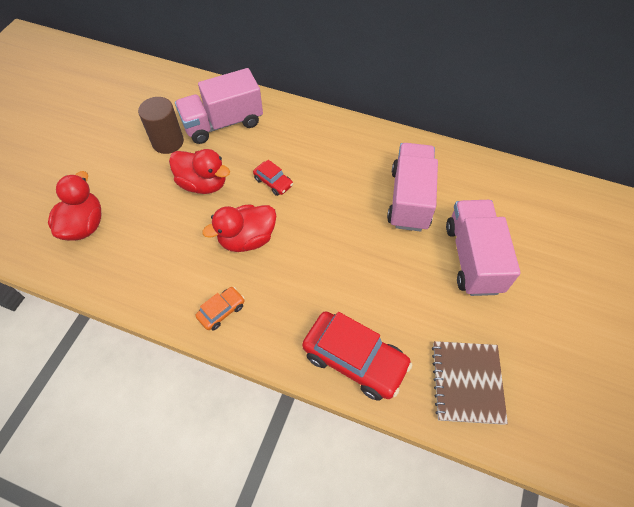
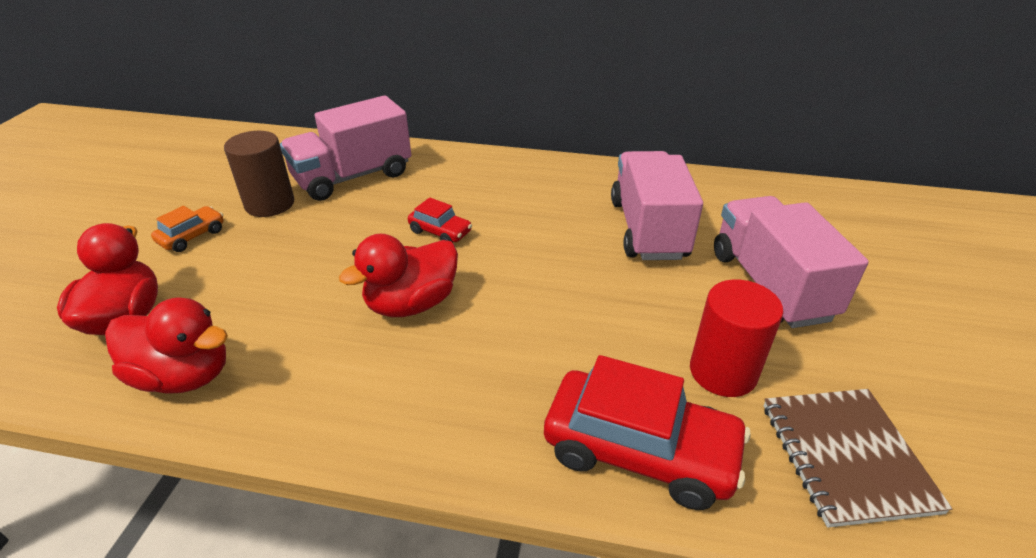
camera: 10 degrees left, 20 degrees down
red duck [169,149,230,194] -> red duck moved to [105,297,228,394]
orange car [196,287,244,330] -> orange car moved to [151,206,224,252]
none -> red cylinder [690,279,783,397]

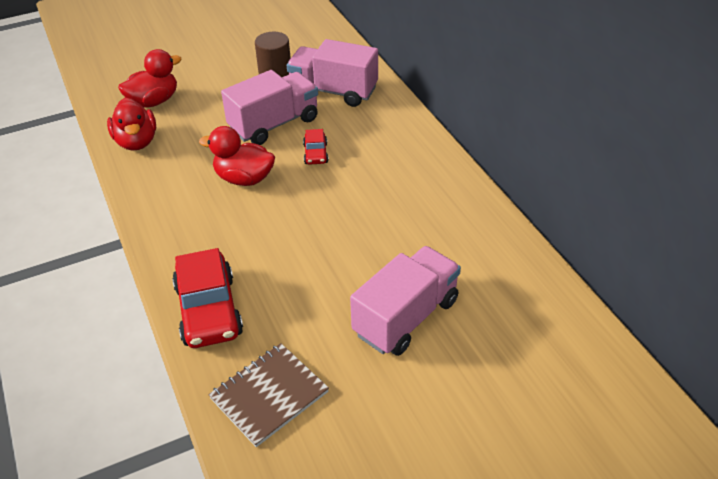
camera: 55 degrees right, 5 degrees up
orange car [151,206,224,252] -> none
pink truck [611,151,703,260] -> pink truck moved to [221,70,318,145]
red cylinder [690,279,783,397] -> none

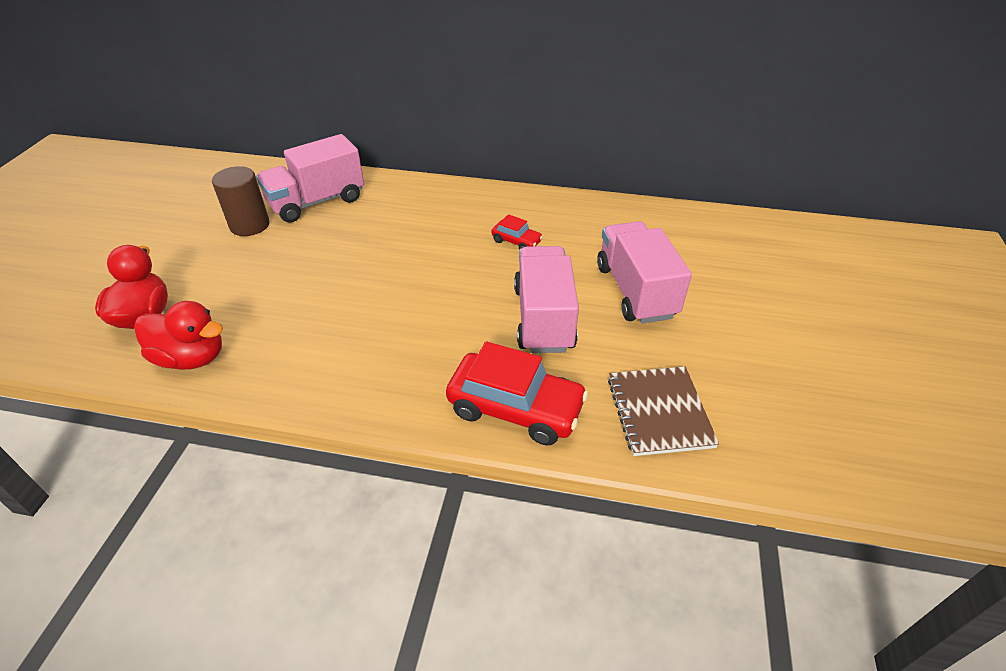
camera: 55 degrees left, 0 degrees up
red duck [199,126,275,186] -> none
pink truck [221,70,318,145] -> pink truck moved to [514,246,579,353]
red car [303,129,329,165] -> red car moved to [491,214,543,250]

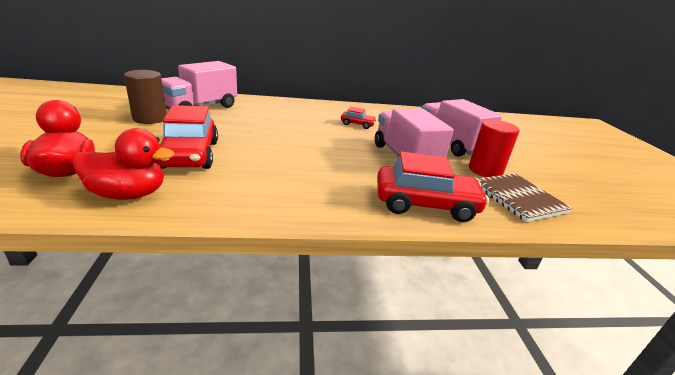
camera: 20 degrees left, 15 degrees down
none -> red car [156,105,218,169]
none -> red cylinder [469,119,519,177]

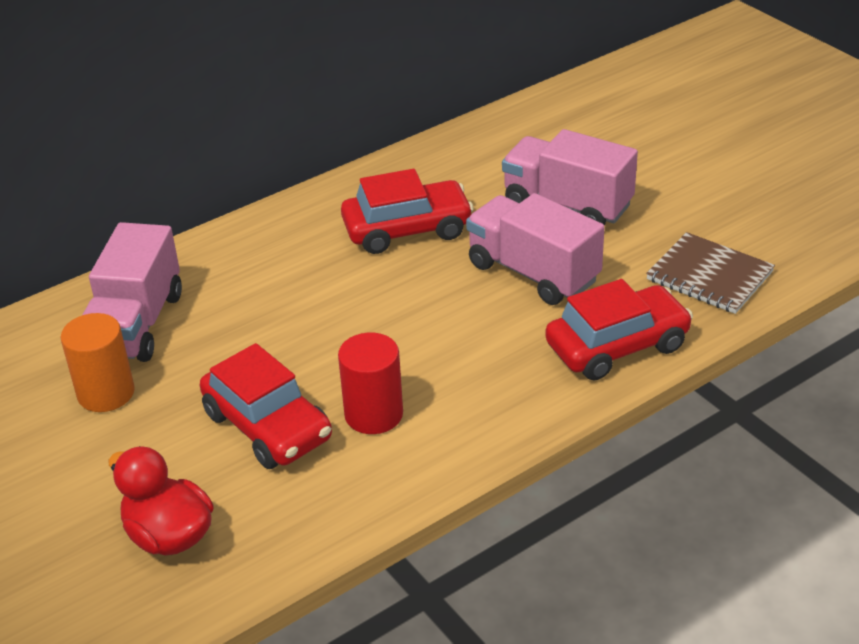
camera: 25 degrees left, 10 degrees up
red duck [73,128,174,200] -> none
brown cylinder [124,70,166,124] -> orange cylinder [61,313,135,412]
red car [341,107,377,129] -> red car [341,169,474,254], size x2.02
red cylinder [469,119,519,177] -> red cylinder moved to [338,333,403,434]

